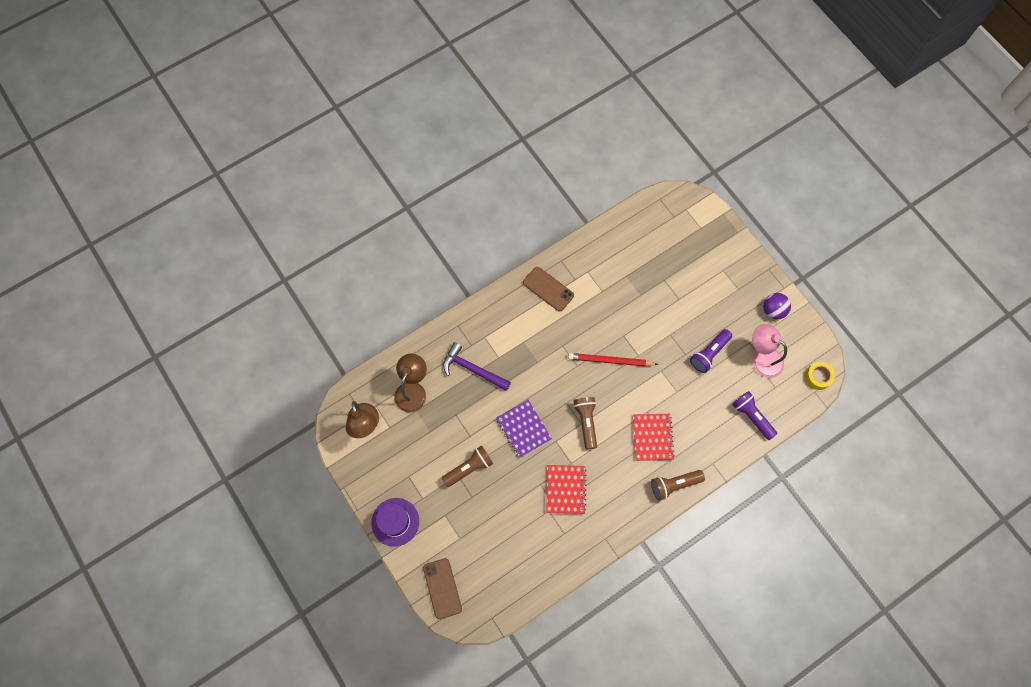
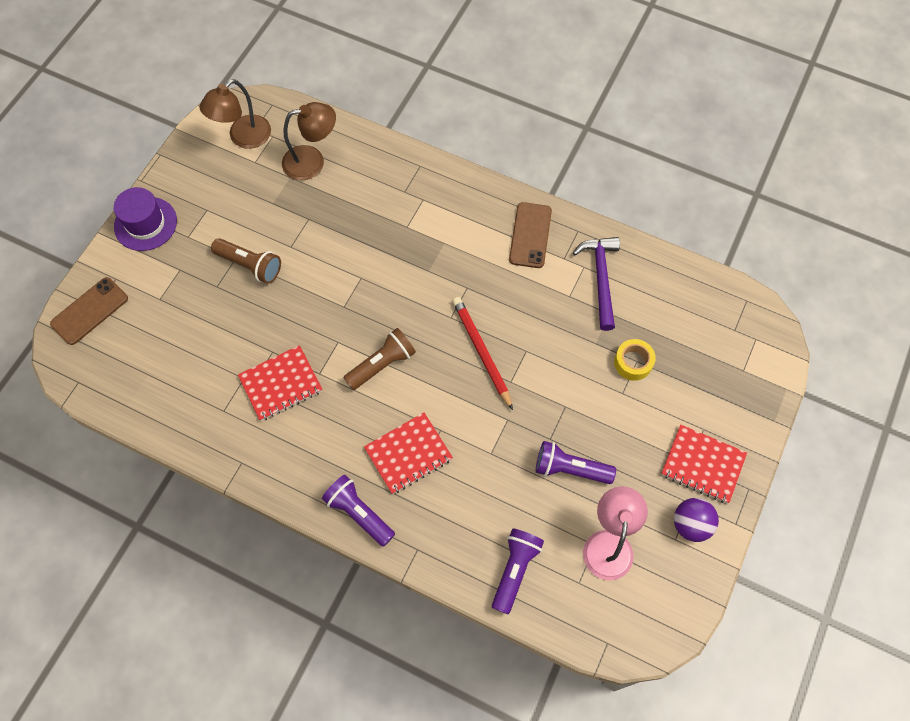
camera: 60 degrees right, 5 degrees down
purple hammer [443,342,511,391] -> purple hammer moved to [573,237,620,331]
purple notebook [496,400,552,458] -> none
brown flashlight [651,470,705,500] -> purple flashlight [322,475,395,547]
yellow tape [805,362,835,390] -> yellow tape moved to [614,339,656,381]
none -> red notebook [661,425,747,504]

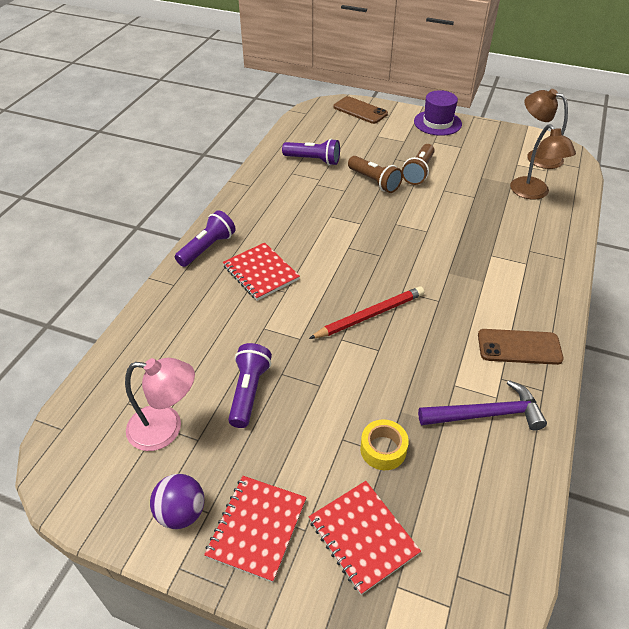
camera: 85 degrees right, 20 degrees down
red notebook [238,345,323,421] -> red notebook moved to [309,481,421,595]
brown flashlight [344,328,416,390] -> brown flashlight moved to [348,156,403,193]
purple flashlight [492,529,544,614] -> purple flashlight moved to [282,138,340,165]

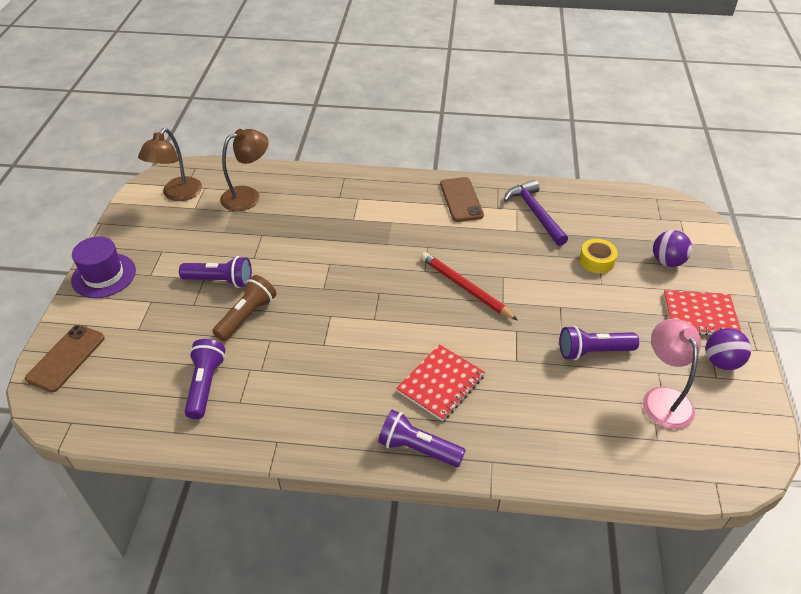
camera: 105 degrees left, 0 degrees up
red notebook [309,481,421,595] -> purple ball [653,230,692,267]
brown flashlight [402,144,435,185] -> purple flashlight [179,256,252,288]

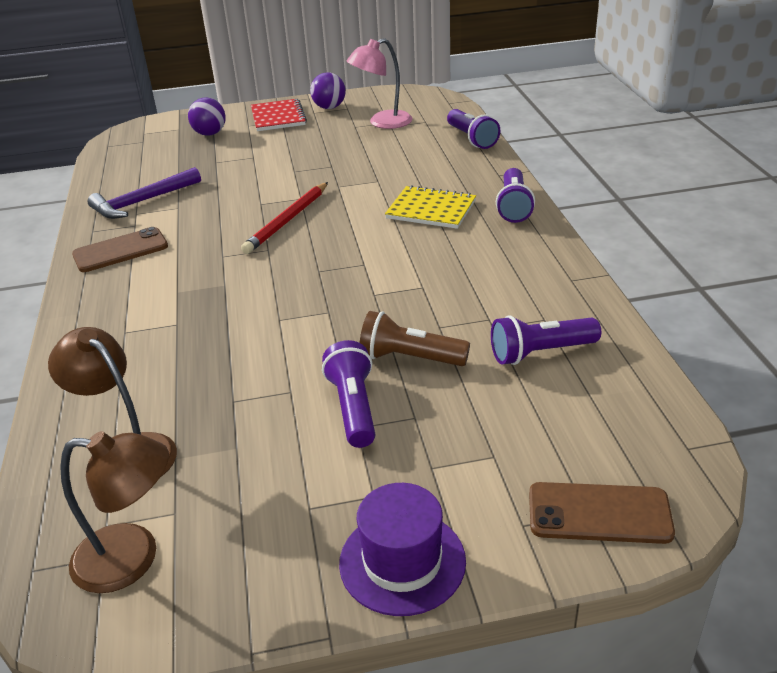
camera: 105 degrees left, 10 degrees down
red notebook [396,344,485,421] -> yellow notebook [385,185,476,229]
purple flashlight [559,325,639,360] -> purple flashlight moved to [447,109,501,149]
yellow tape [579,239,618,274] -> none

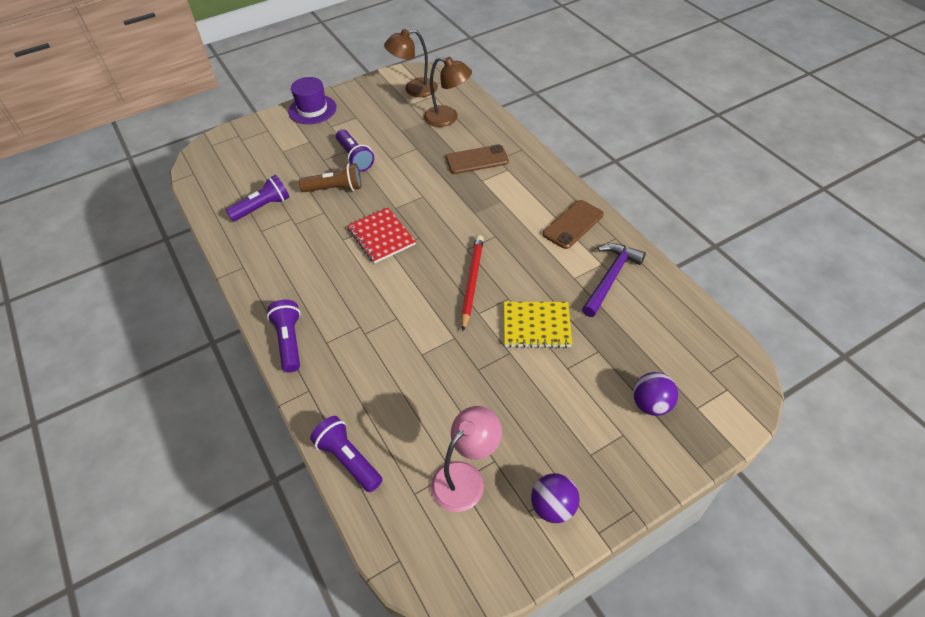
camera: 160 degrees right, 15 degrees up
red notebook [251,99,307,131] -> red notebook moved to [347,208,416,264]
yellow notebook [385,185,476,229] -> yellow notebook moved to [504,302,572,348]
brown phone [529,482,675,544] -> brown phone moved to [446,144,509,174]

